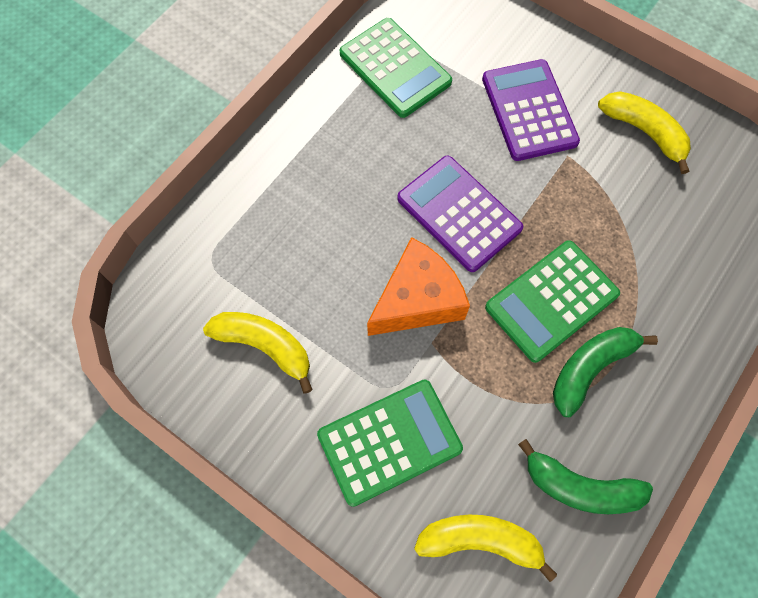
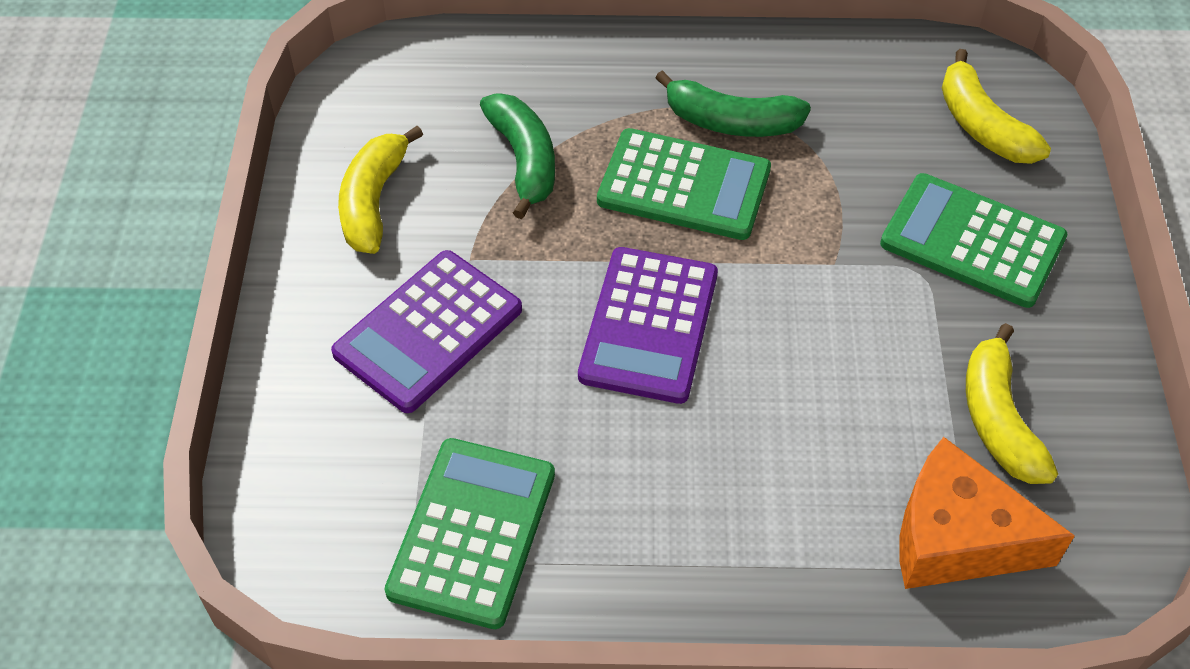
camera: 125 degrees left, 15 degrees down
orange cheese [367,237,470,336] -> orange cheese moved to [900,437,1075,589]
green banana [518,439,653,514] -> green banana moved to [480,93,555,219]

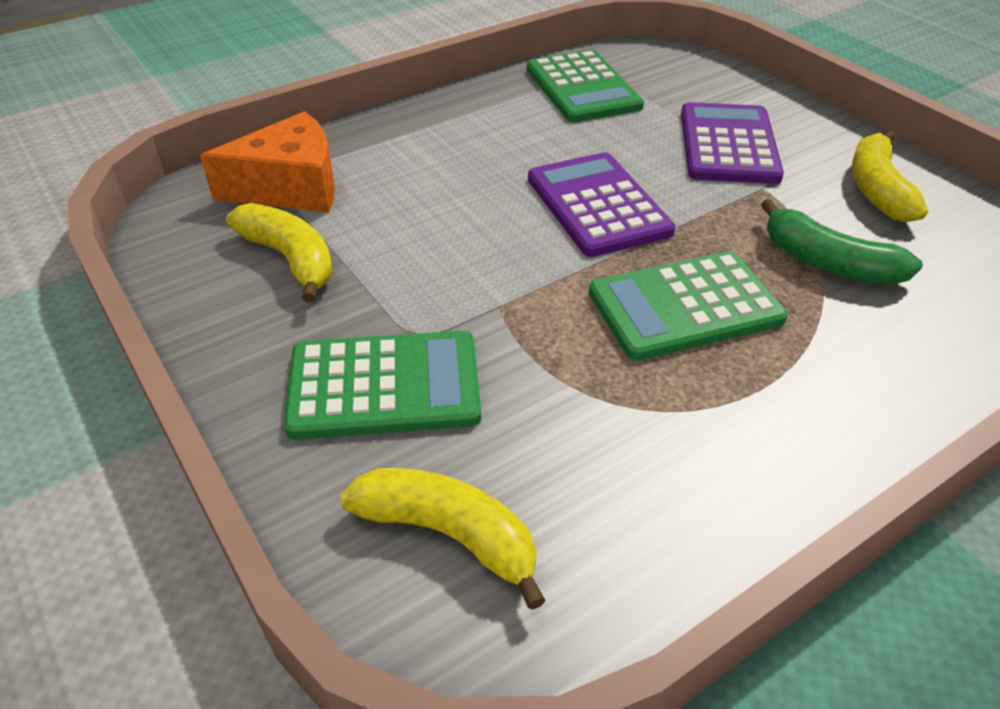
camera: 145 degrees right, 10 degrees down
yellow banana [338,126,423,254] -> yellow banana turned 150 degrees counterclockwise [852,130,928,222]
green banana [656,70,811,137] -> none

